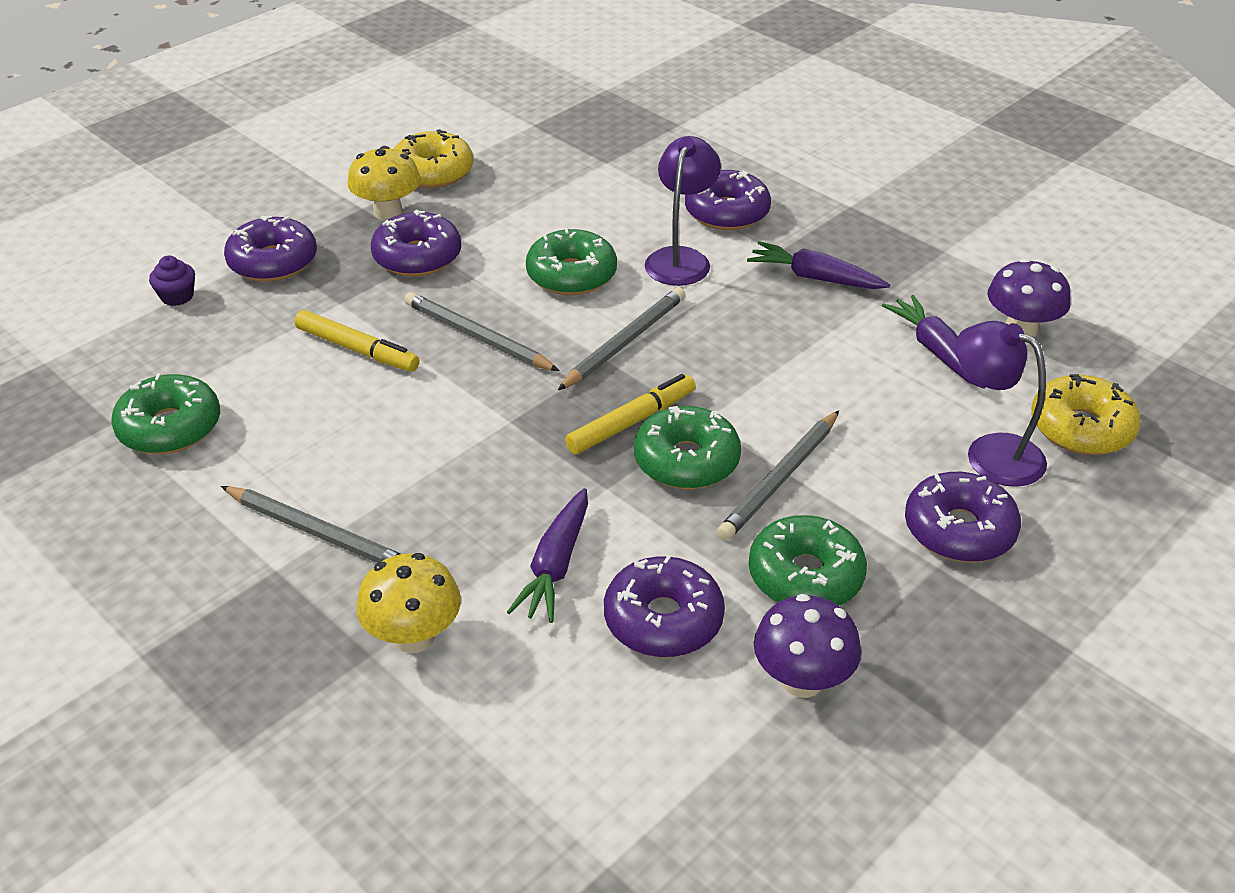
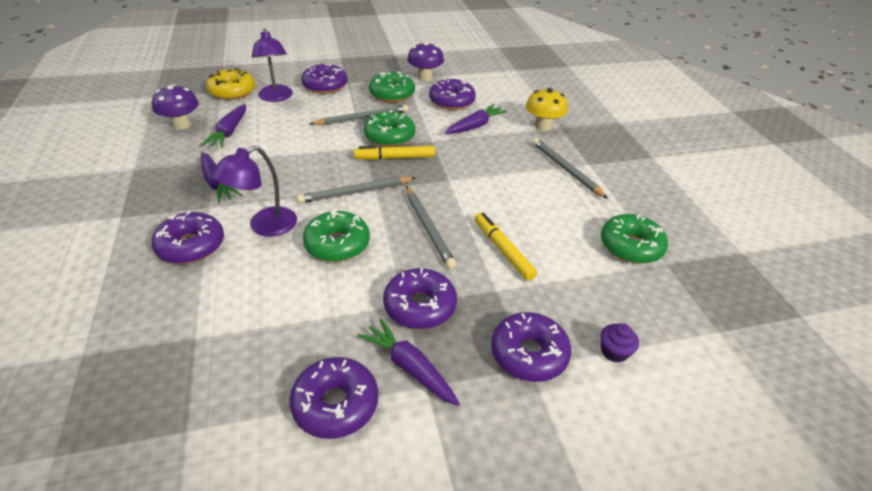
camera: 150 degrees left, 0 degrees up
yellow mushroom [347,146,421,220] -> purple carrot [358,318,460,406]
yellow donut [394,129,473,188] -> purple donut [289,357,378,439]

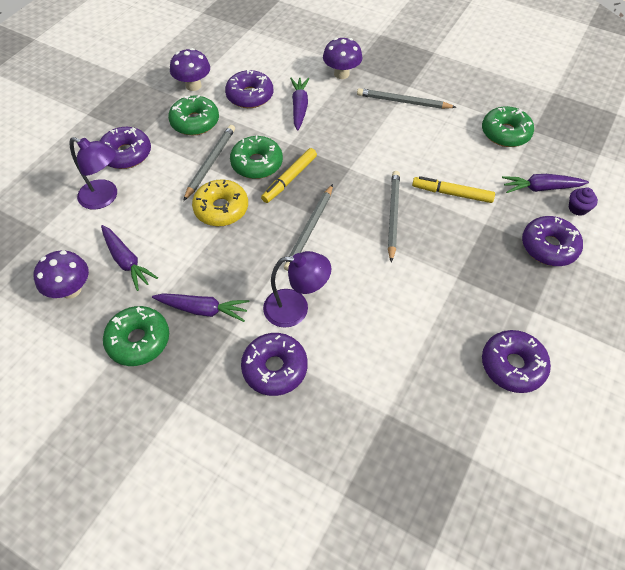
camera: 45 degrees left, 15 degrees up
yellow donut [206,68,255,100] -> yellow donut moved to [192,179,248,226]
purple lamp [212,146,297,237] -> purple lamp turned 90 degrees counterclockwise [263,251,331,328]
green donut [303,210,370,262] -> green donut moved to [103,306,169,366]
purple carrot [358,318,460,406] -> purple carrot moved to [502,174,589,193]
purple donut [383,268,457,329] -> none
grey pencil [406,186,456,269] -> grey pencil turned 105 degrees counterclockwise [388,171,400,262]
yellow mushroom [526,88,568,131] -> purple mushroom [323,38,362,79]

